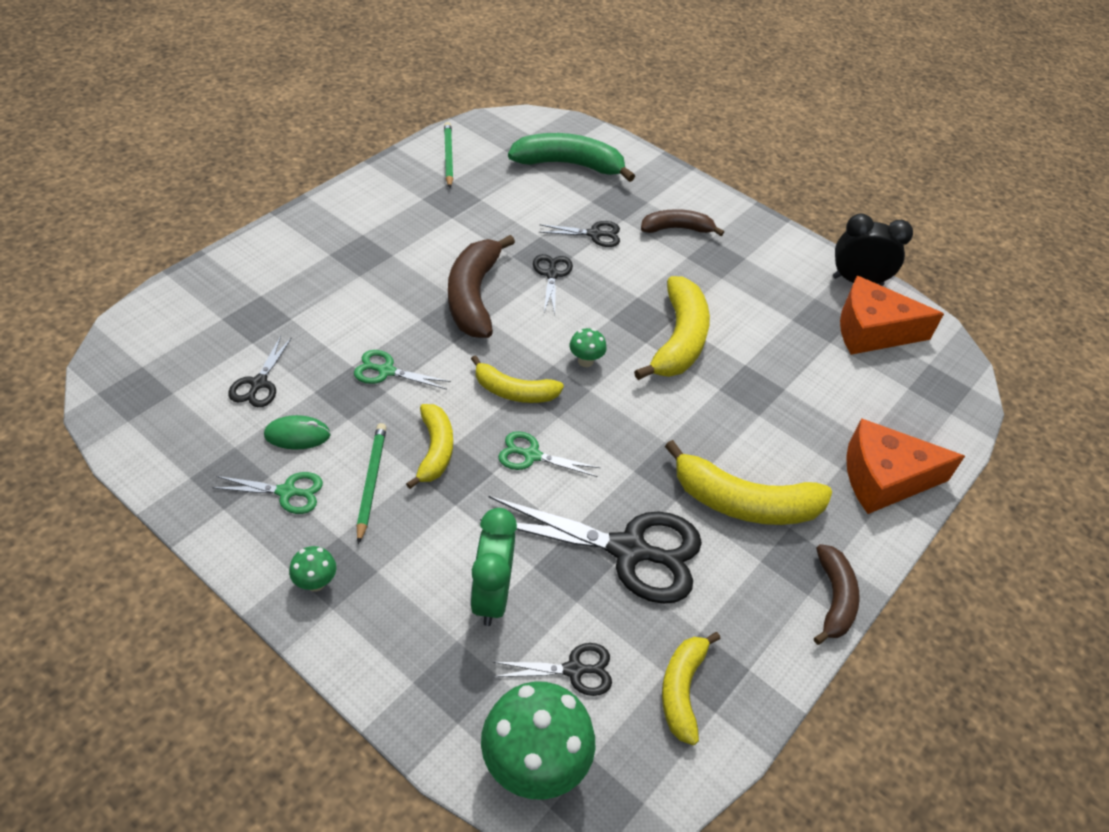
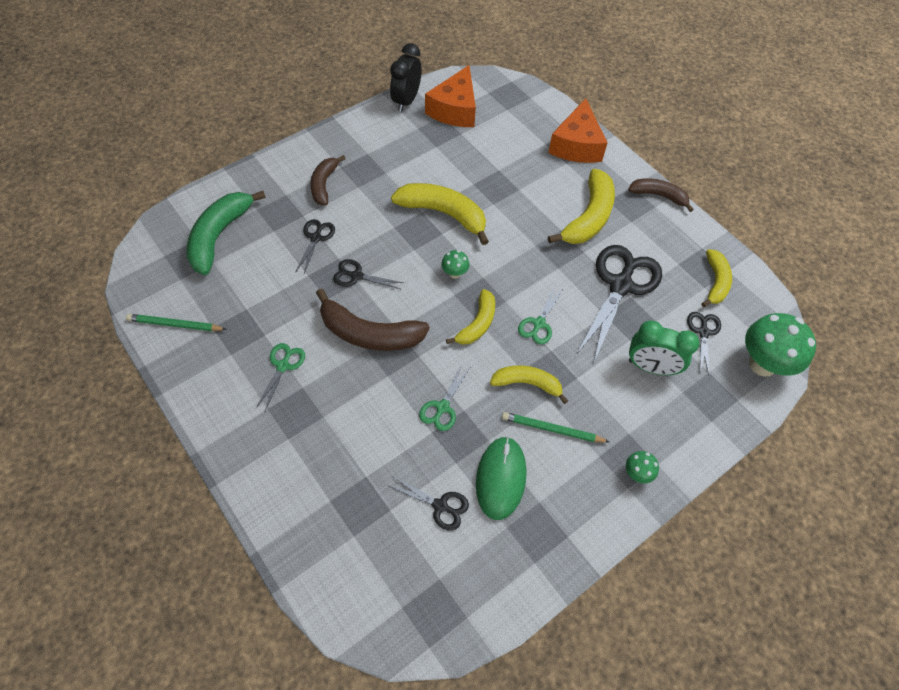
camera: 75 degrees left, 10 degrees up
green scissors [212,472,323,514] -> green scissors moved to [256,343,305,411]
green mouse [264,415,331,449] -> green mouse [476,436,526,520], size x1.64
yellow banana [662,632,720,745] -> yellow banana turned 105 degrees counterclockwise [702,249,732,307]

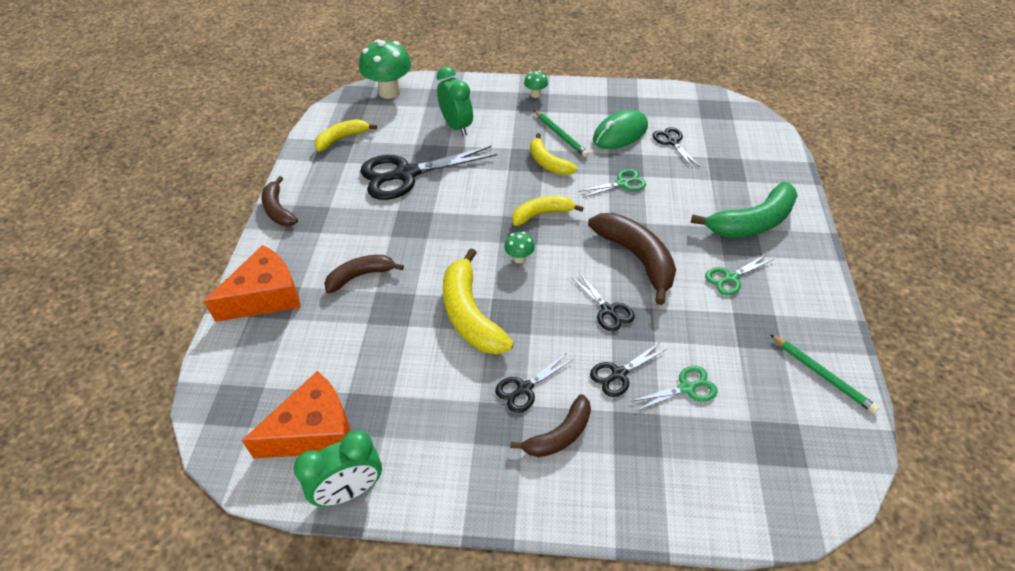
camera: 135 degrees left, 10 degrees down
green banana [187,191,266,275] -> green banana moved to [691,182,798,237]
black clock [390,43,421,112] -> green clock [294,430,382,507]
green scissors [518,287,563,344] -> green scissors moved to [630,366,718,411]
yellow banana [548,169,615,244] -> none
black scissors [687,312,721,375] -> black scissors moved to [495,354,574,413]
none -> brown banana [324,255,404,293]

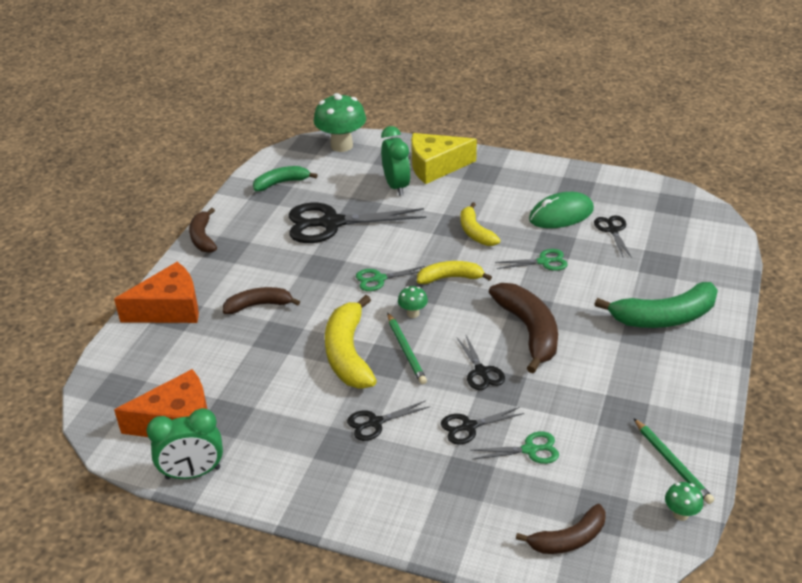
camera: 15 degrees right, 10 degrees down
yellow banana [314,119,377,151] -> green banana [253,166,318,191]
brown banana [510,394,591,457] -> brown banana moved to [516,504,606,554]
green mushroom [524,71,548,98] -> green mushroom moved to [665,482,703,521]
green pencil [534,110,589,157] -> green pencil moved to [388,313,427,384]
green scissors [705,254,774,296] -> green scissors moved to [356,266,425,291]
none -> yellow cheese [411,133,477,184]

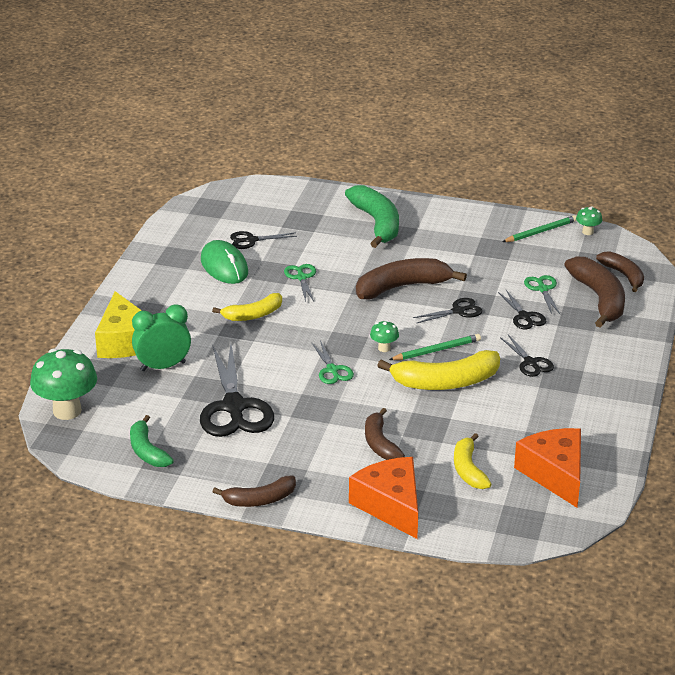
camera: 95 degrees left, 5 degrees down
green clock [146,408,223,479] -> none
yellow banana [417,261,492,284] -> yellow banana moved to [454,433,492,489]
none -> brown banana [564,256,625,328]

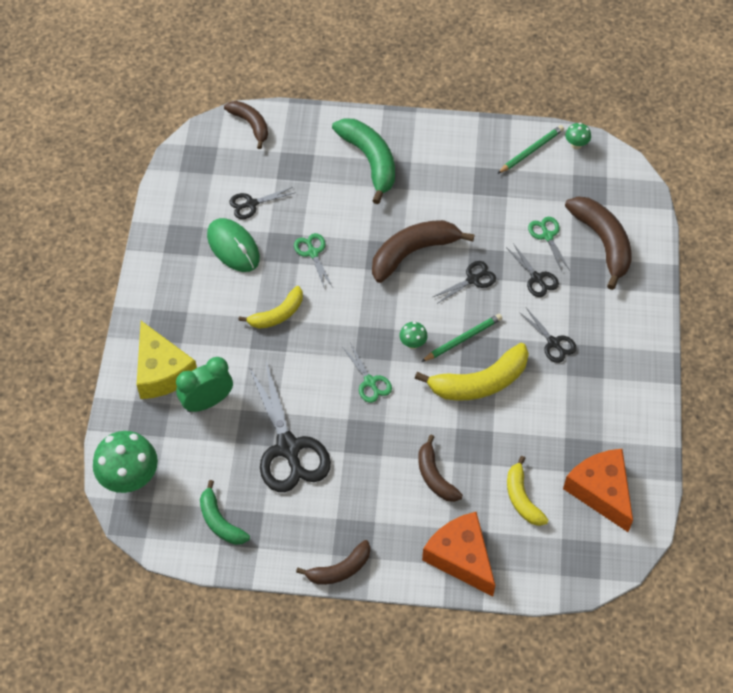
camera: 10 degrees left, 25 degrees up
brown banana [596,251,644,292] -> brown banana moved to [224,101,268,149]

